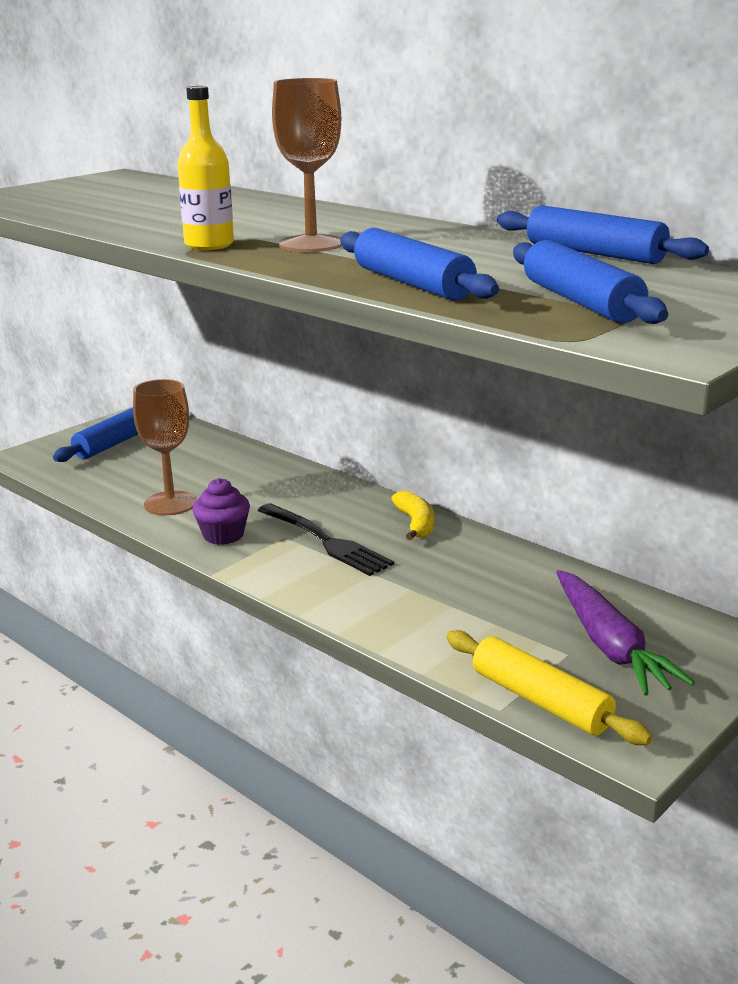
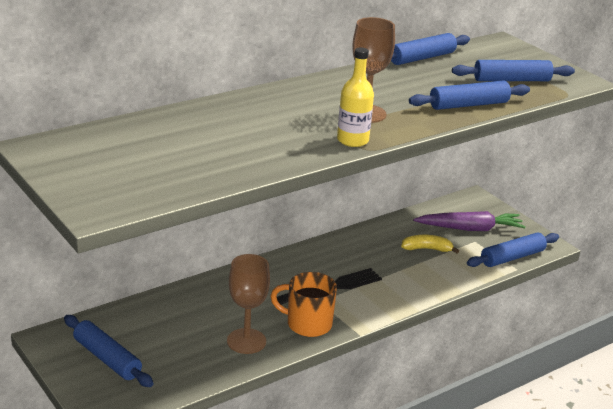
camera: 80 degrees left, 5 degrees up
purple cupcake [193,478,250,545] -> orange mug [271,272,337,337]
yellow banana [391,490,434,540] -> yellow banana moved to [401,235,459,253]
yellow rolling pin [446,630,652,745] -> blue rolling pin [467,232,559,267]

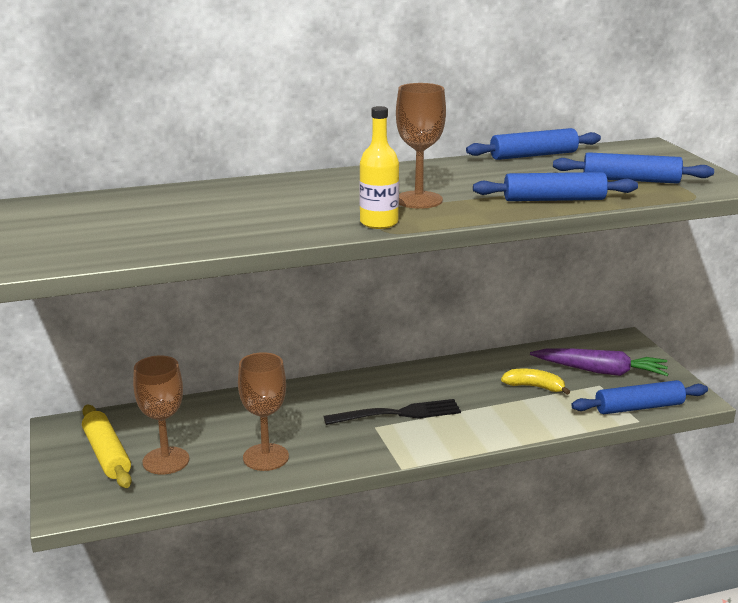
camera: 20 degrees right, 5 degrees down
blue rolling pin [64,315,153,387] -> yellow rolling pin [82,405,132,488]
orange mug [271,272,337,337] -> none
none -> brown goblet [133,355,189,475]

